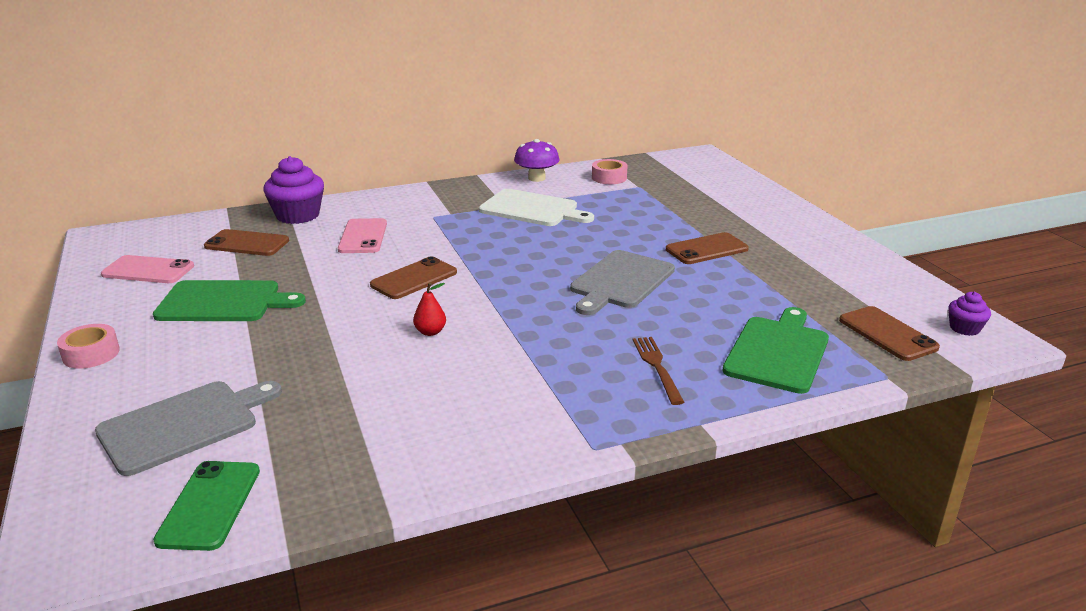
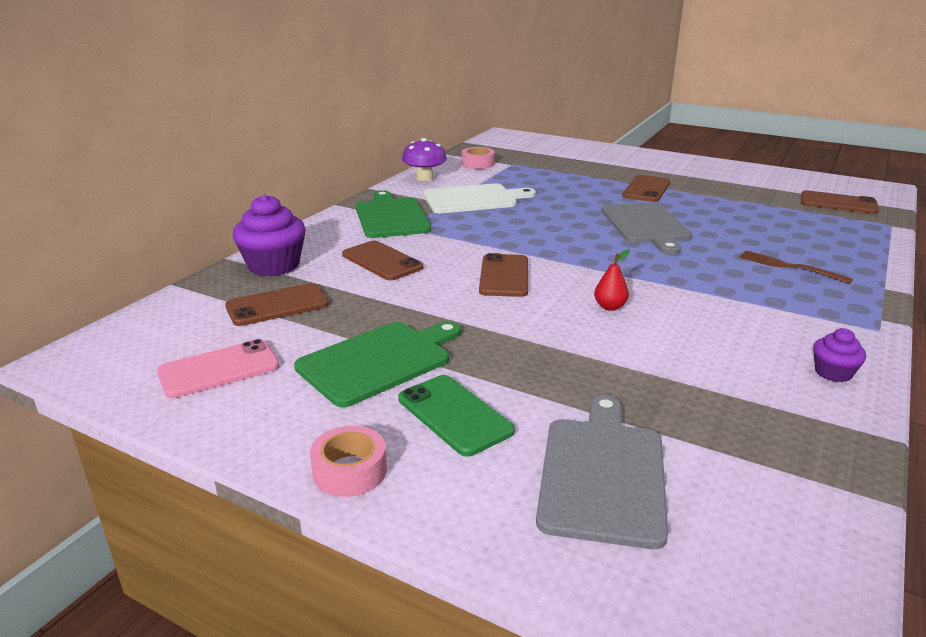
camera: 40 degrees left, 0 degrees up
green phone [153,461,260,551] -> green phone moved to [398,375,515,456]
pink phone [338,218,387,253] -> brown phone [342,241,423,280]
green cutting board [722,307,829,394] -> green cutting board moved to [356,190,431,238]
purple cupcake [948,292,991,336] -> purple cupcake moved to [813,328,866,382]

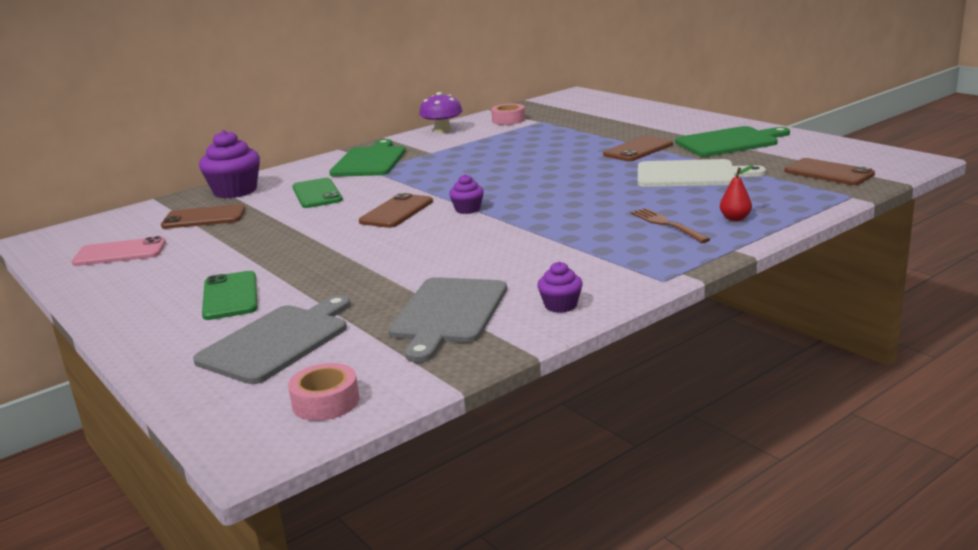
camera: 25 degrees right, 5 degrees down
green cutting board [294,321,461,407] -> green cutting board moved to [675,126,790,157]
pink tape [310,426,387,497] -> pink tape moved to [288,363,359,421]
brown phone [342,241,423,280] -> green phone [292,178,343,208]
white cutting board [423,183,536,213] -> white cutting board moved to [638,159,766,187]
red pear [594,249,630,311] -> red pear moved to [720,165,753,221]
grey cutting board [601,203,692,254] -> grey cutting board moved to [388,277,507,363]
none -> purple cupcake [449,174,484,214]

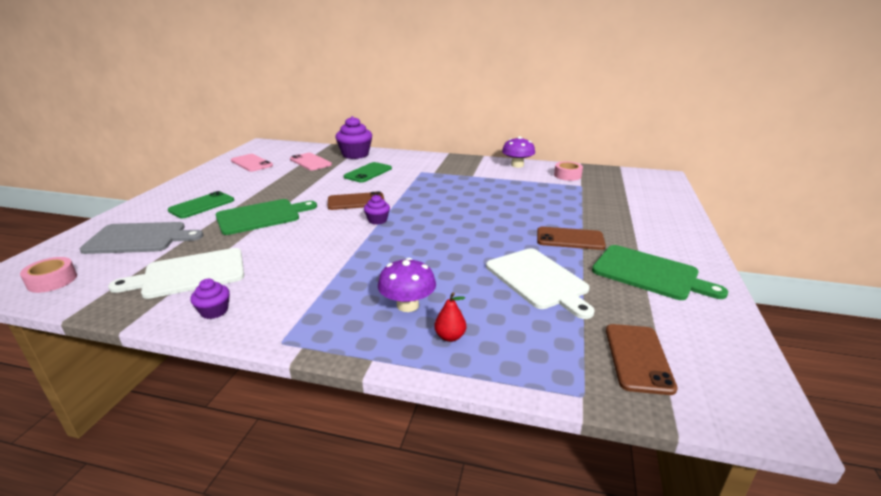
camera: 50 degrees right, 5 degrees up
brown phone [161,204,246,229] -> pink phone [290,153,332,171]
green cutting board [329,139,406,177] -> green cutting board moved to [216,199,317,235]
grey cutting board [388,277,507,363] -> white cutting board [108,248,244,299]
brown fork [631,208,711,243] -> purple mushroom [378,258,436,312]

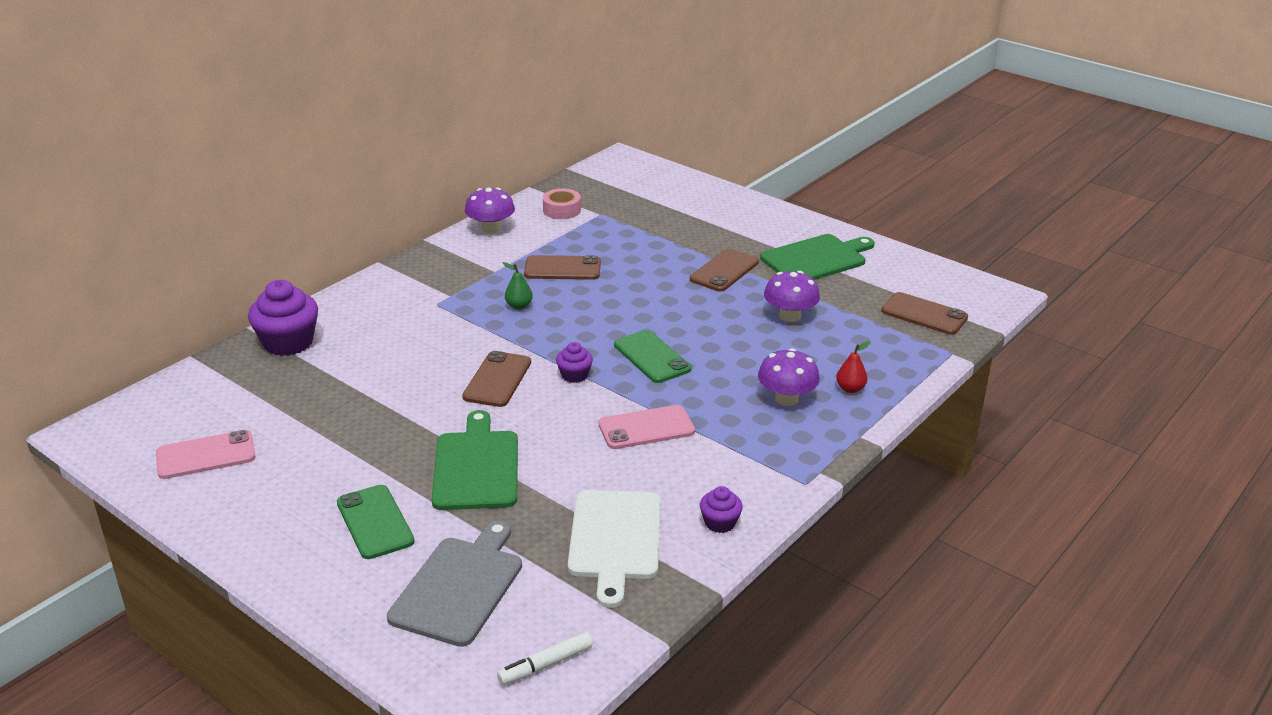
camera: 65 degrees left, 5 degrees up
pink tape [20,257,77,293] -> white marker [497,632,593,685]
pink phone [290,153,332,171] -> pink phone moved to [598,405,695,449]
green phone [344,162,392,183] -> green phone moved to [614,330,691,383]
white cutting board [486,248,595,319] -> purple mushroom [764,271,820,322]
none -> green pear [502,262,533,309]
none -> brown phone [524,255,601,280]

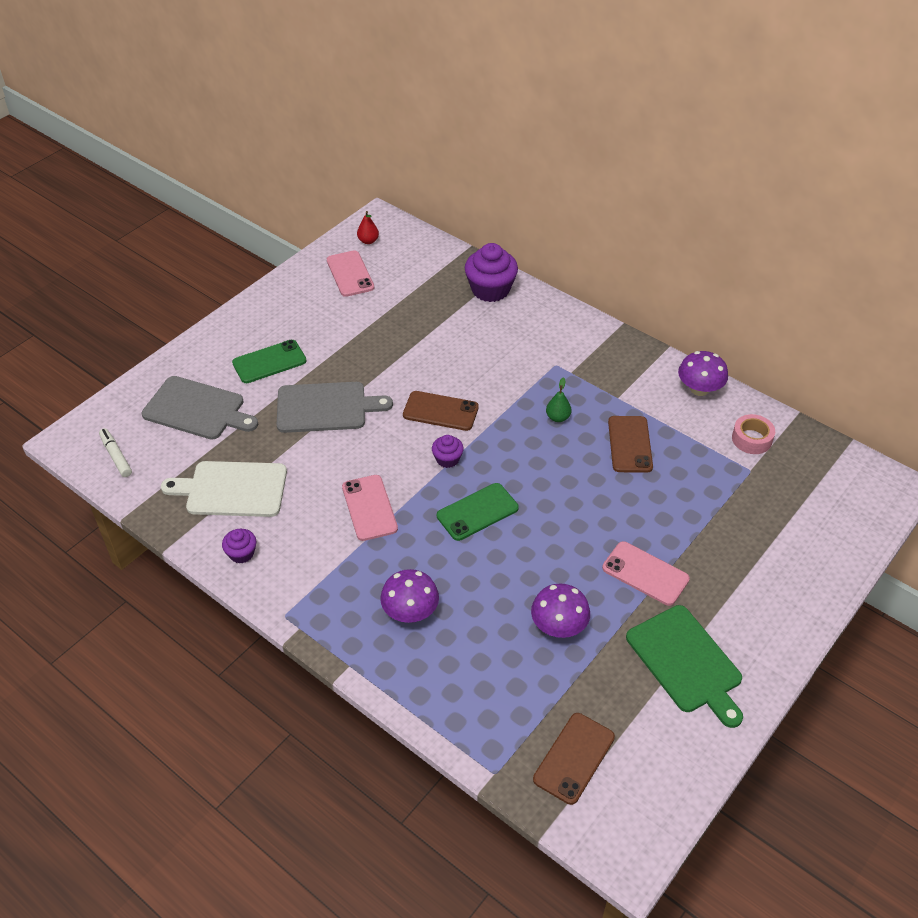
camera: 90 degrees right, 15 degrees up
green cutting board [432,410,518,510] -> grey cutting board [277,382,393,433]
brown phone [690,248,759,292] -> pink phone [602,541,690,606]
red pear [836,341,871,393] -> red pear moved to [357,211,379,244]

